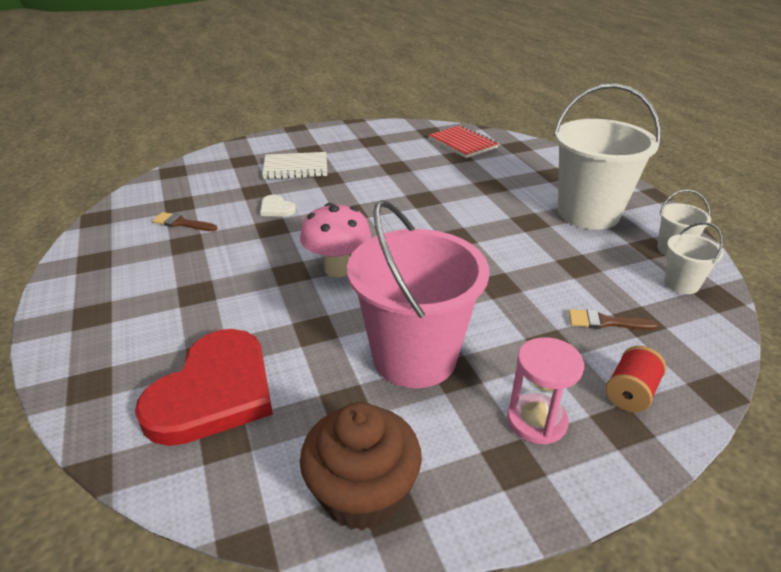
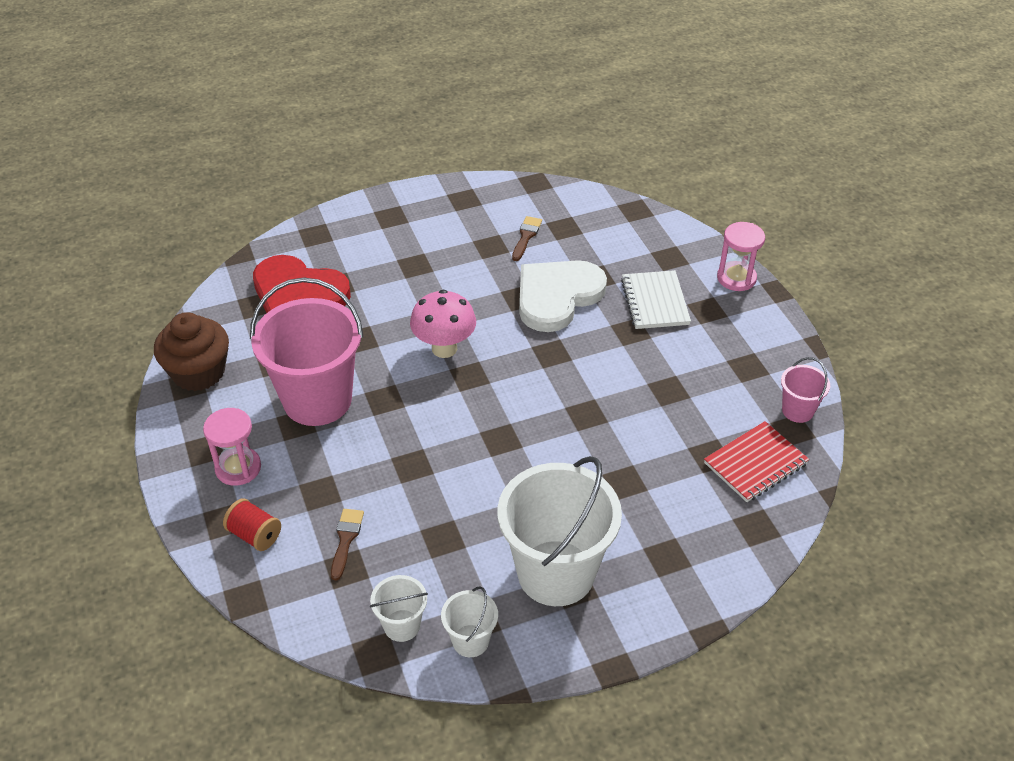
camera: 90 degrees right, 10 degrees up
white heart [260,195,296,217] -> white heart [519,260,607,332], size x2.40
none -> pink hourglass [717,222,765,291]
none -> pink bucket [781,357,830,423]

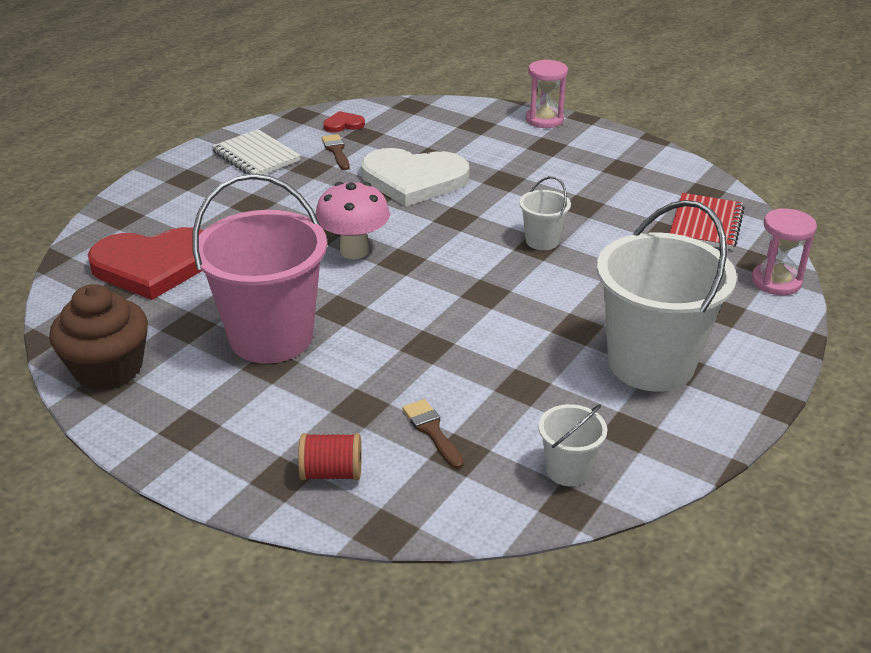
camera: 35 degrees left, 10 degrees down
pink hourglass [203,408,261,486] -> pink hourglass moved to [752,208,817,295]
white bucket [441,586,498,657] -> white bucket moved to [519,176,571,250]
white heart [519,260,607,332] -> white heart turned 90 degrees counterclockwise [361,148,469,207]
white notebook [621,270,691,329] -> white notebook moved to [212,129,301,175]
pink bucket [781,357,830,423] -> none
none -> red heart [323,111,365,132]

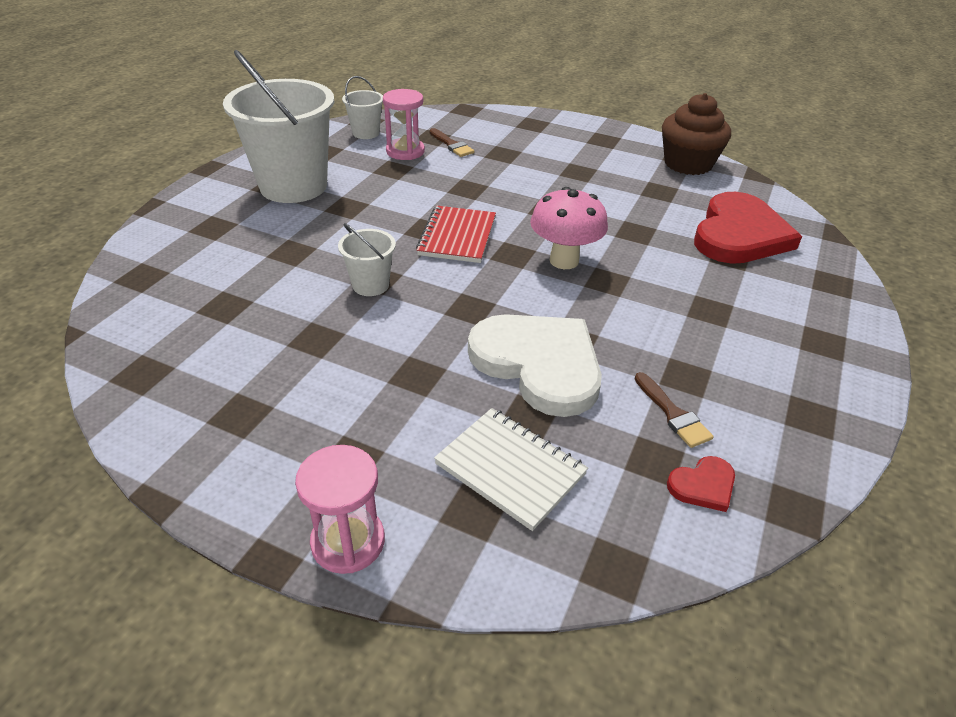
camera: 170 degrees right, 5 degrees up
red heart [88,227,203,300] -> red heart turned 135 degrees clockwise [694,192,802,264]
pink bucket [193,173,327,363] -> none
white notebook [212,129,301,175] -> white notebook moved to [434,408,588,531]
red spool [298,433,362,480] -> none
white heart [361,148,469,207] -> white heart turned 45 degrees clockwise [468,314,602,417]
red notebook [670,193,745,250] -> red notebook moved to [416,206,496,263]
pink hourglass [752,208,817,295] -> pink hourglass moved to [383,89,425,160]

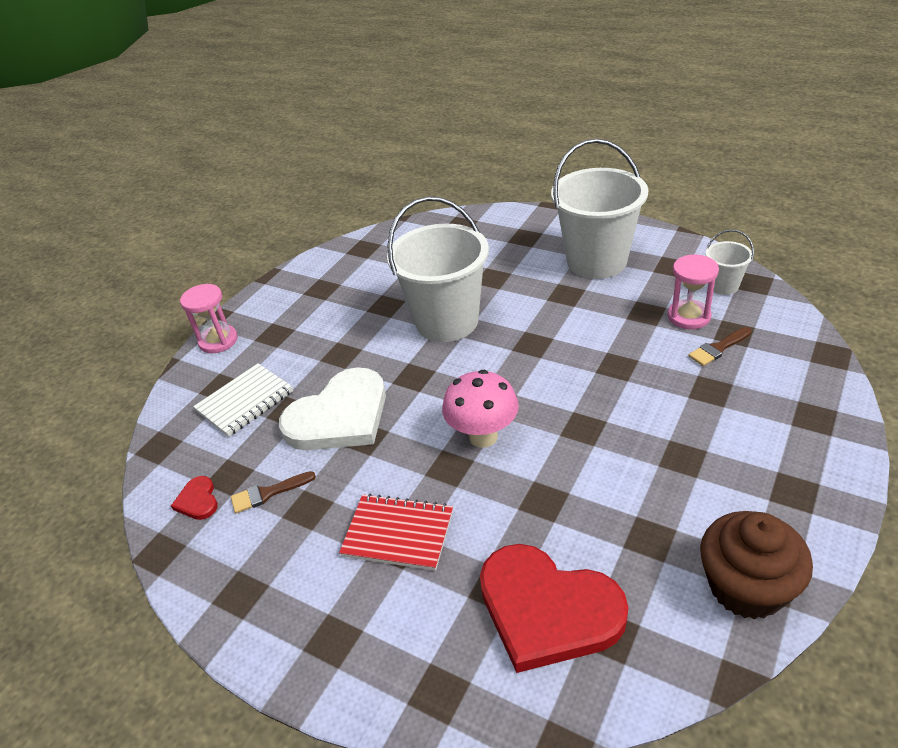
camera: 100 degrees right, 0 degrees up
white bucket [338,223,396,296] -> white bucket [387,196,489,342], size x2.19
red notebook [416,206,496,263] -> red notebook moved to [339,493,453,571]

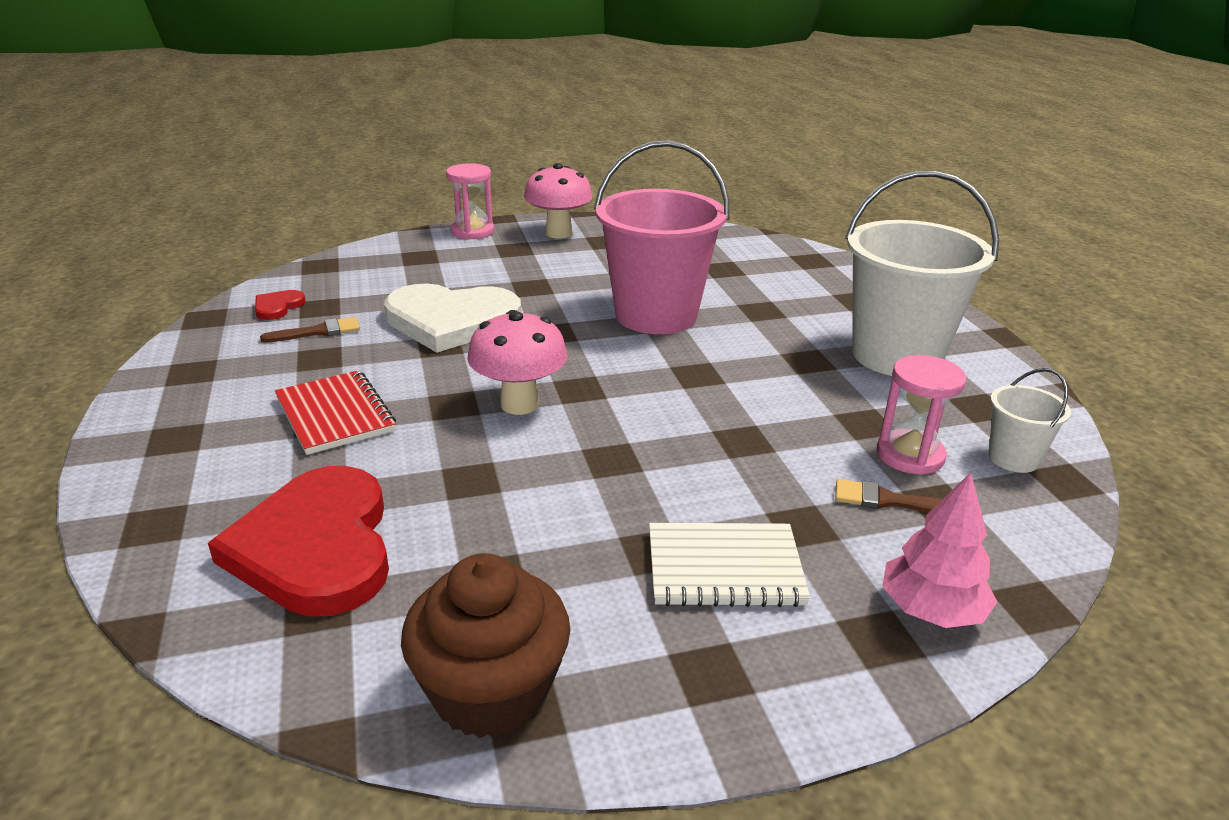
camera: 40 degrees right, 10 degrees down
white notebook [193,363,293,437] -> white notebook moved to [649,523,810,607]
brown brush [231,471,316,513] -> brown brush turned 135 degrees clockwise [260,317,360,343]
white bucket [387,196,489,342] -> pink bucket [594,140,729,334]
none -> pink mushroom [524,163,593,239]
none -> pink tree [882,472,997,628]

